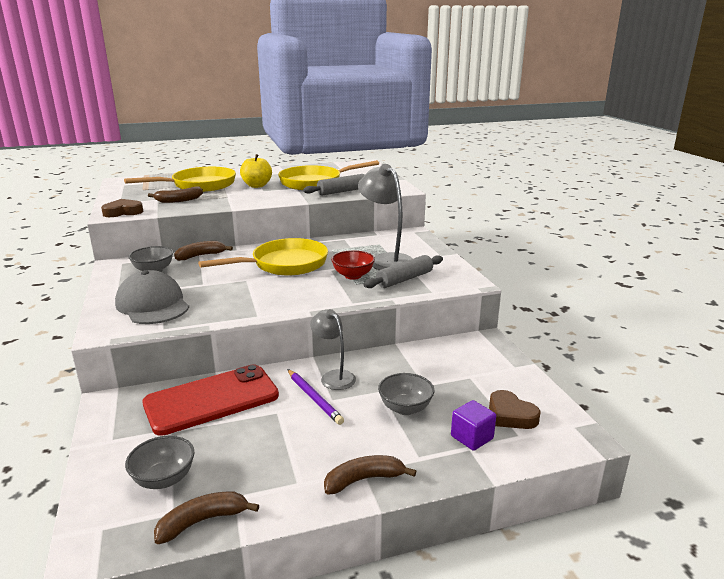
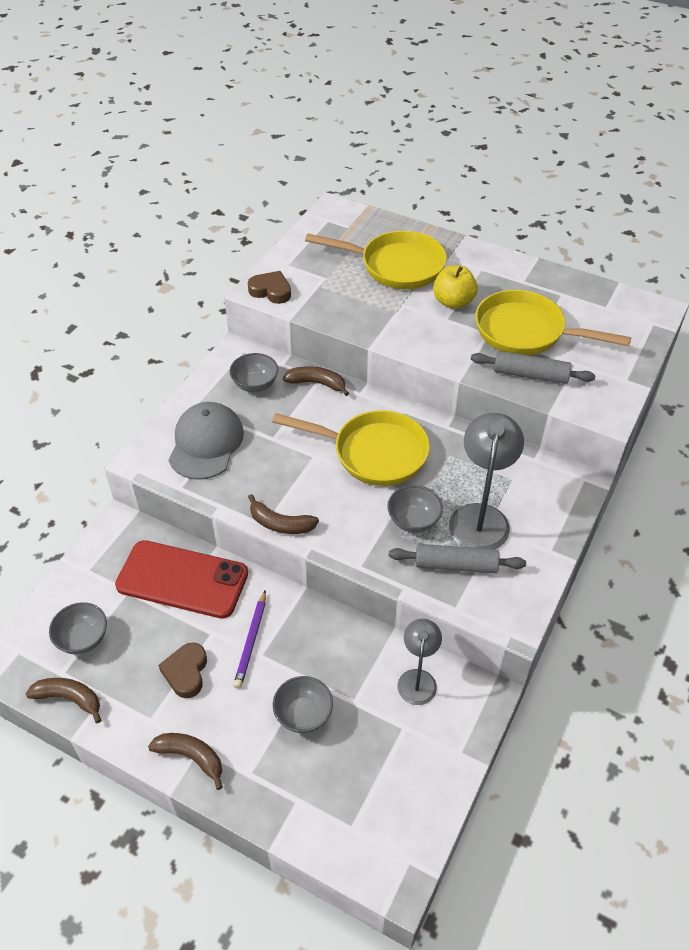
camera: 45 degrees right, 25 degrees up
brown banana [148,186,203,203] -> brown banana moved to [248,494,319,534]
grey lamp [310,309,356,390] -> grey lamp moved to [397,619,442,705]
red bowl [331,250,375,280] -> grey bowl [387,485,443,533]
purple cube [451,400,496,451] -> none
brown heart [489,390,540,429] -> brown heart moved to [158,642,207,698]

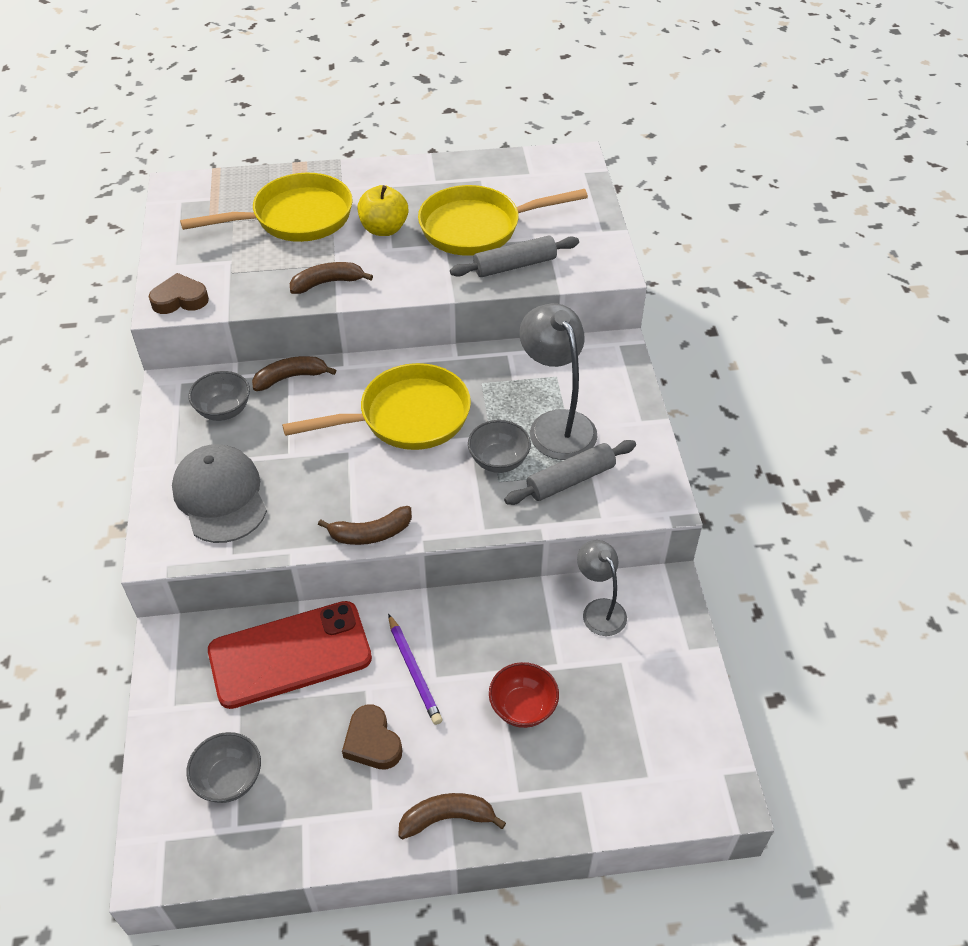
camera: 35 degrees left, 0 degrees up
brown banana [26,678,101,723] -> brown banana moved to [290,262,373,294]
grey bowl [273,676,333,733] -> red bowl [489,662,559,728]

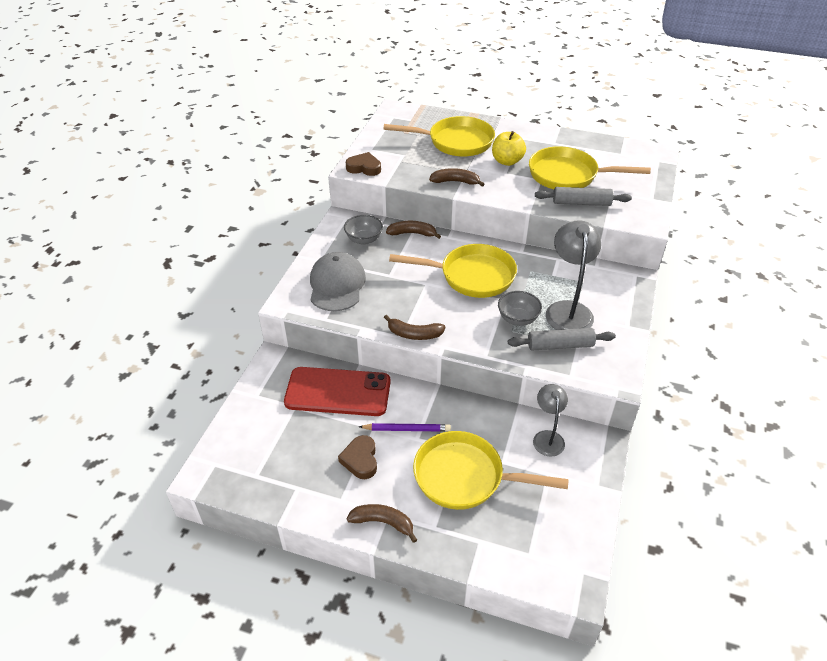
camera: 25 degrees right, 5 degrees down
grey bowl [186,732,261,803] -> none
purple pencil [388,614,443,725] -> purple pencil turned 90 degrees counterclockwise [359,423,451,432]
red bowl [489,662,559,728] -> yellow pan [413,431,569,510]

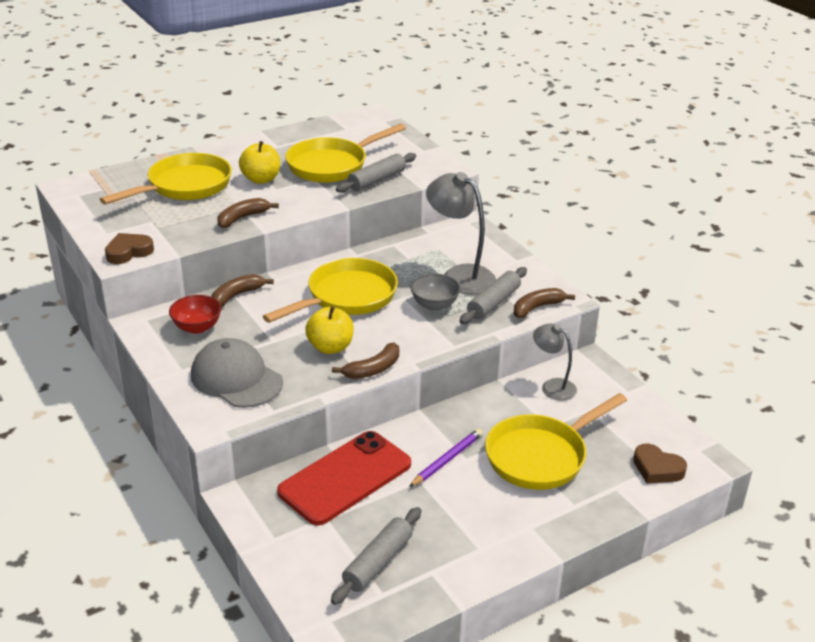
camera: 50 degrees left, 10 degrees down
brown heart [338,435,377,479] -> brown heart moved to [633,444,687,483]
grey bowl [344,215,383,245] -> red bowl [169,295,222,334]
brown banana [347,504,417,543] -> brown banana moved to [514,288,575,318]
none -> yellow apple [305,306,354,354]
none -> grey rolling pin [331,507,421,605]

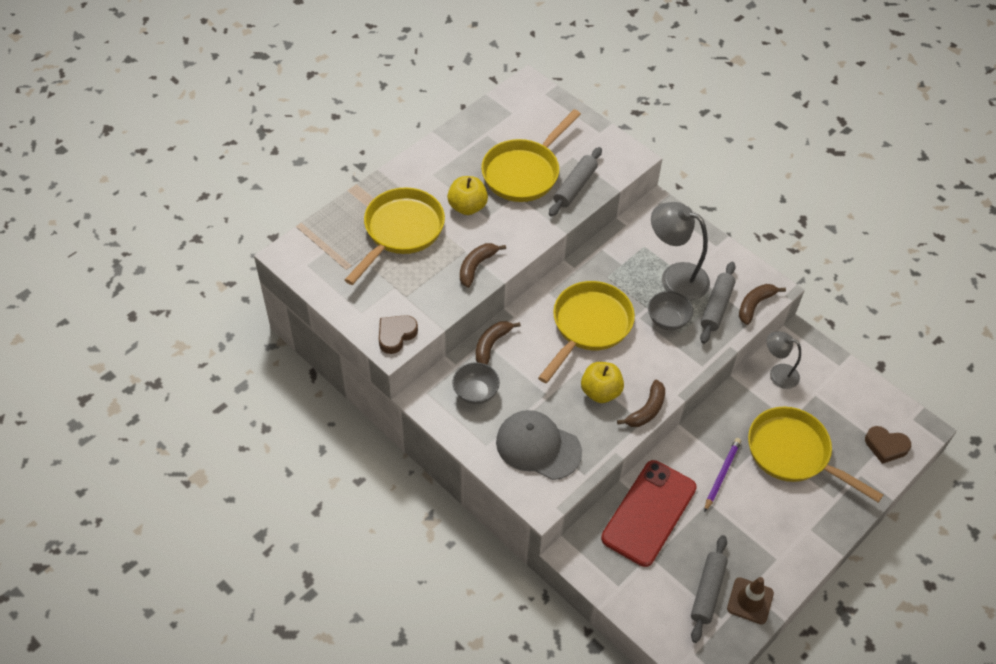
camera: 15 degrees left, 20 degrees up
red bowl [169,295,222,334] -> grey bowl [452,362,500,405]
yellow pan [485,393,627,490] -> yellow pan turned 90 degrees clockwise [748,407,883,503]
none -> brown traffic cone [727,577,774,624]

